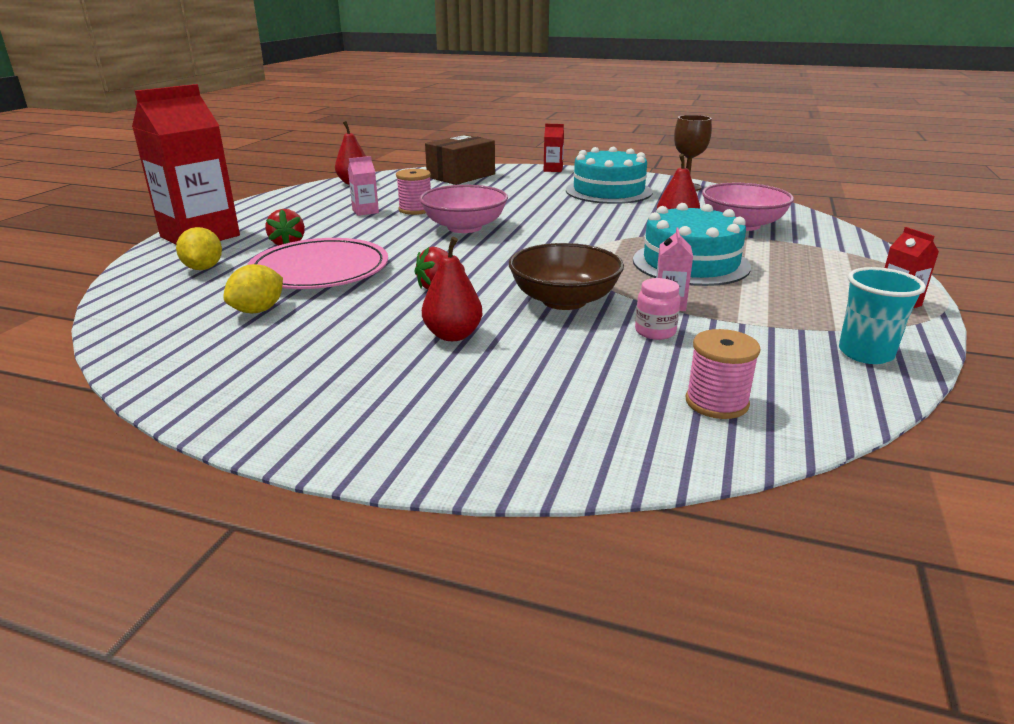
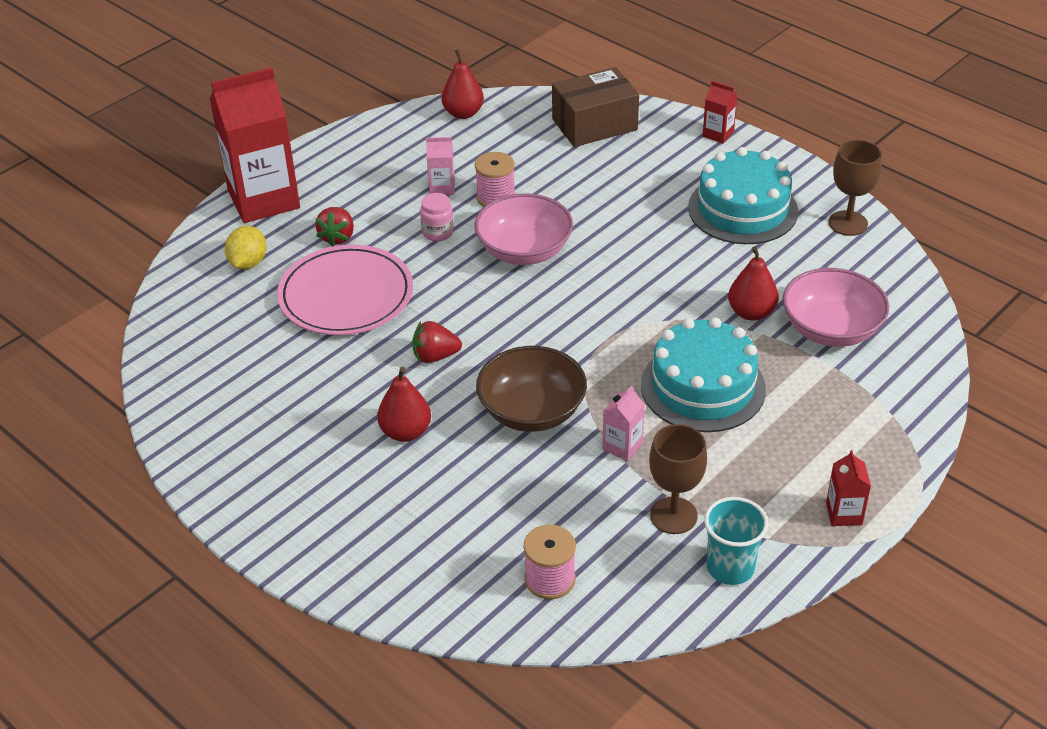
camera: 25 degrees right, 15 degrees up
yellow lemon [224,264,283,313] -> none
pink jar [635,278,681,340] -> pink jar moved to [420,193,454,241]
none -> brown goblet [649,424,707,534]

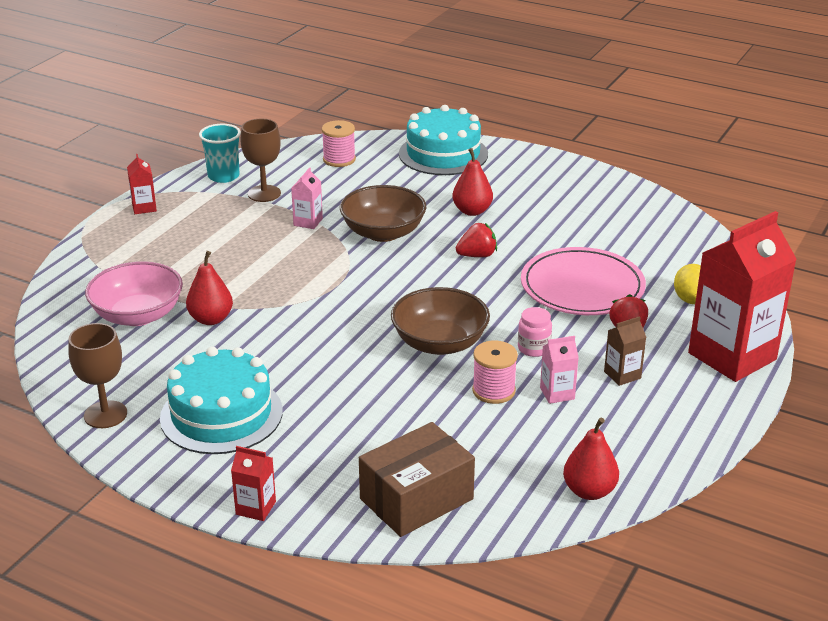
camera: 165 degrees right, 10 degrees down
pink bowl [475,193,573,265] -> brown bowl [391,287,490,355]
turquoise cake [641,317,766,432] -> turquoise cake moved to [399,105,488,175]
none -> brown carton [604,316,646,386]

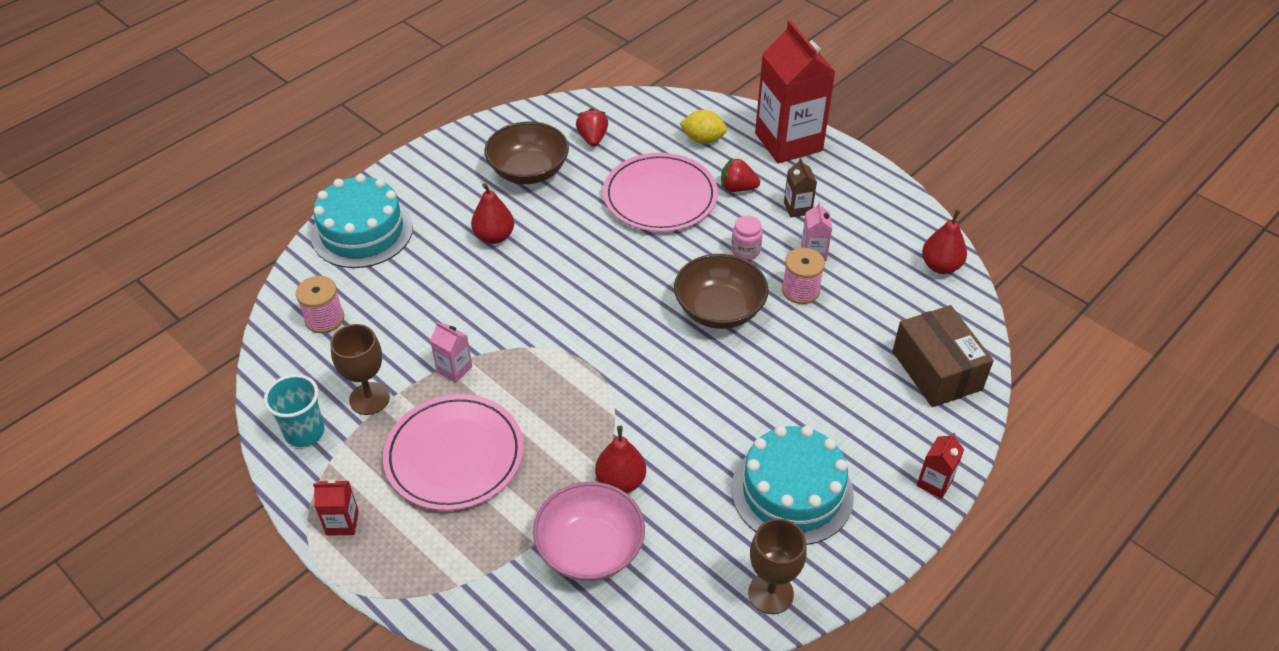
camera: 75 degrees left, 15 degrees up
brown bowl [340,185,426,242] -> brown bowl moved to [484,121,569,184]
red strawberry [456,223,497,257] -> red strawberry moved to [576,108,608,147]
none -> pink plate [383,394,524,511]

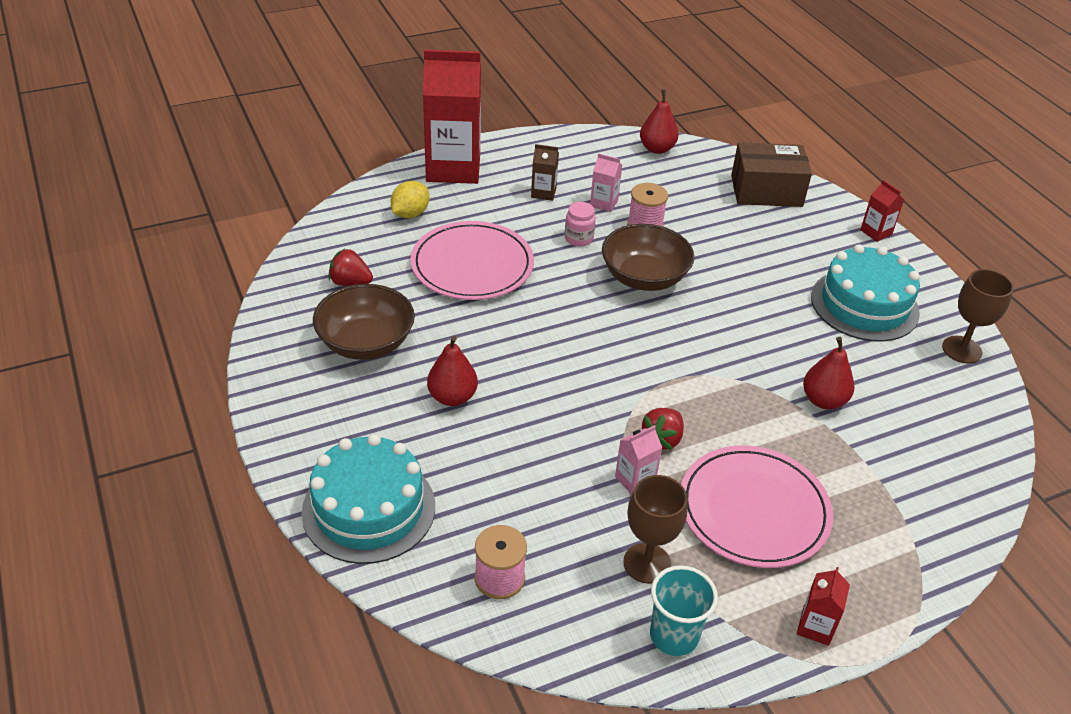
camera: 70 degrees left, 5 degrees down
pink bowl [533,482,645,581] -> none
red strawberry [721,158,760,192] -> red strawberry moved to [642,408,684,450]

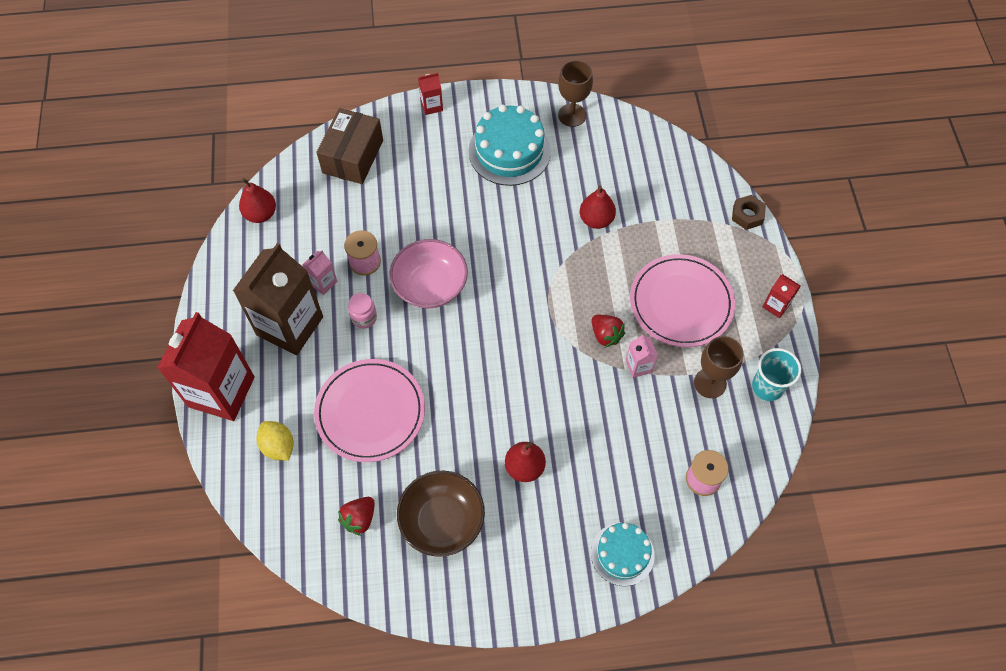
camera: 70 degrees left, 20 degrees up
turquoise cake [302,434,435,564] -> turquoise cake [591,523,655,586], size x0.63
brown carton [531,144,559,201] -> brown carton [233,243,323,355], size x2.37
brown bowl [602,224,695,291] -> pink bowl [389,239,468,308]
none -> brown nut [732,195,766,230]

